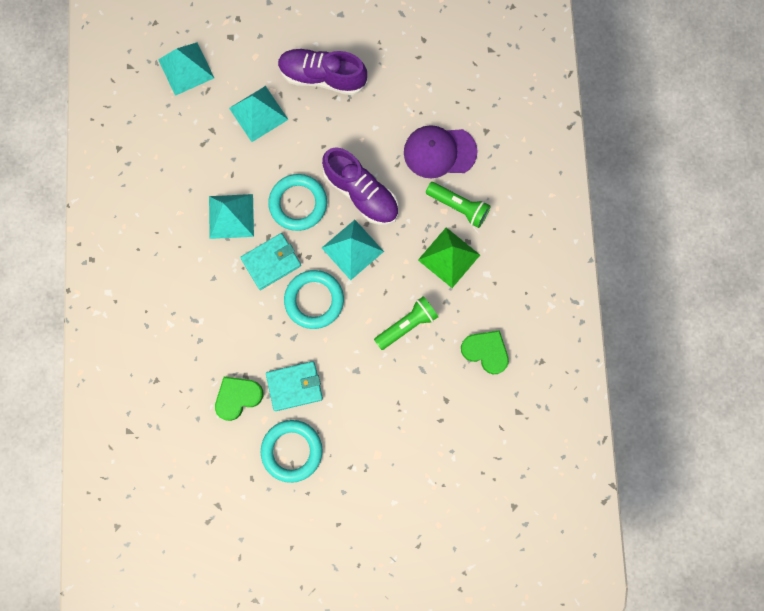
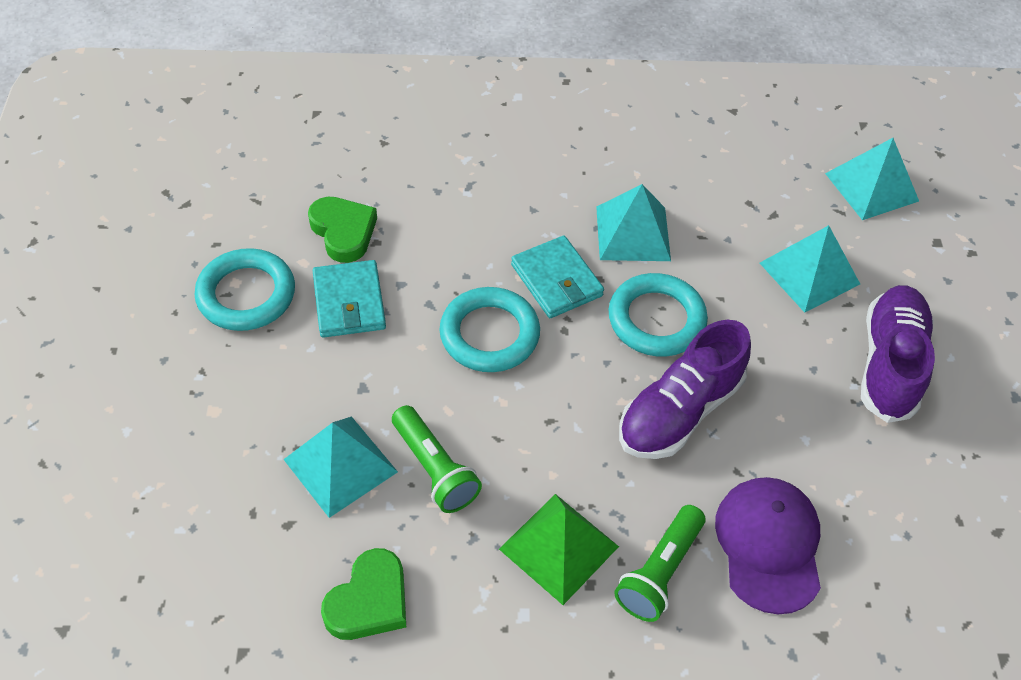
camera: 90 degrees right, 25 degrees down
turquoise pyramid [322,220,384,280] -> turquoise pyramid moved to [283,416,398,518]

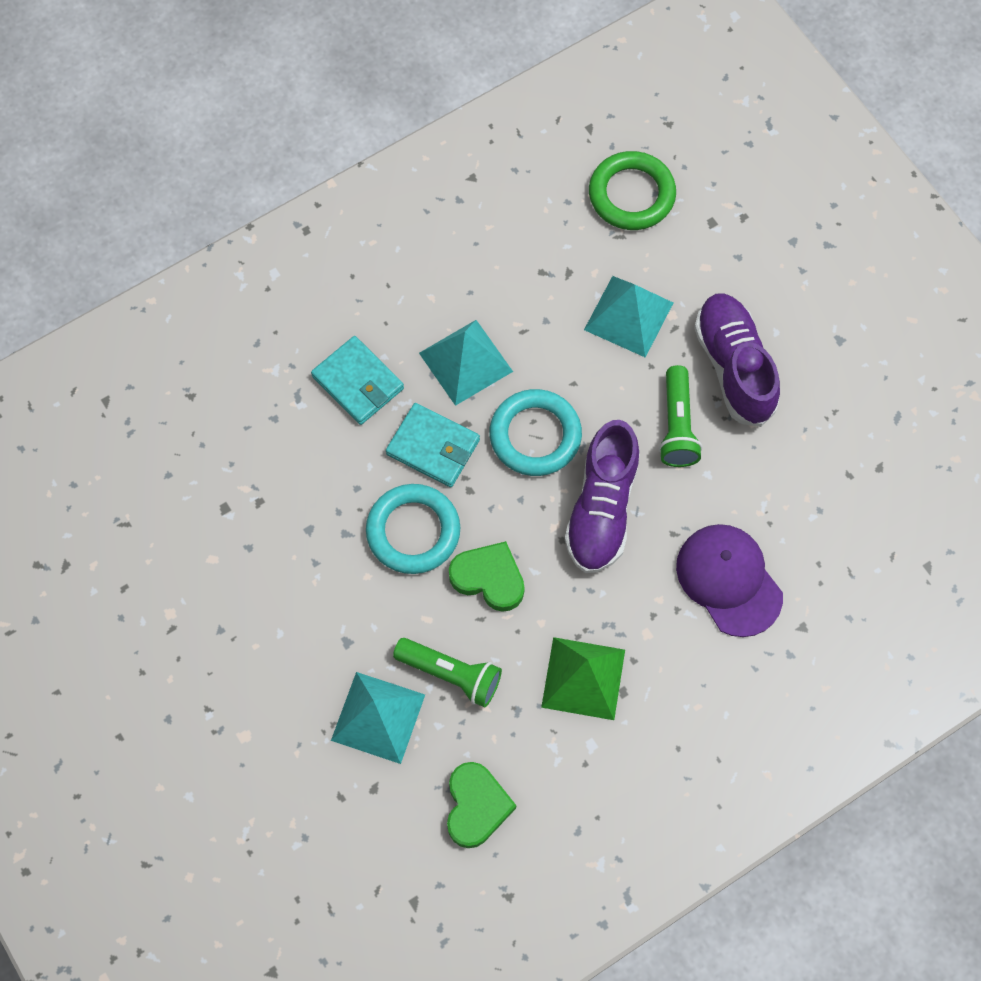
camera: 30 degrees left, 15 degrees up
turquoise ring [194,248,295,331] -> none
green heart [308,197,377,263] -> green heart moved to [449,541,525,612]
turquoise wallet [312,260,386,338] -> turquoise wallet moved to [311,336,404,425]
green flashlight [614,505,705,622] -> green flashlight moved to [659,365,702,467]
turquoise pyramid [825,138,919,220] -> green ring [589,151,676,230]

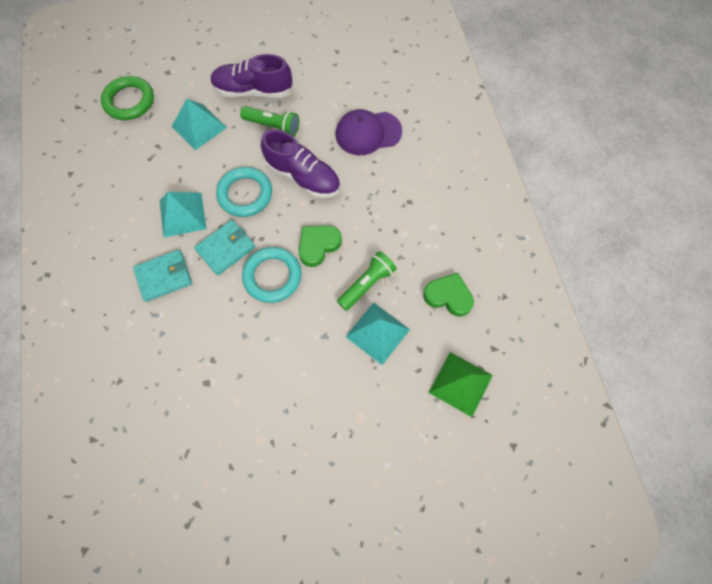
camera: 70 degrees left, 0 degrees up
green pyramid [541,637,625,720] -> green pyramid moved to [429,352,493,417]

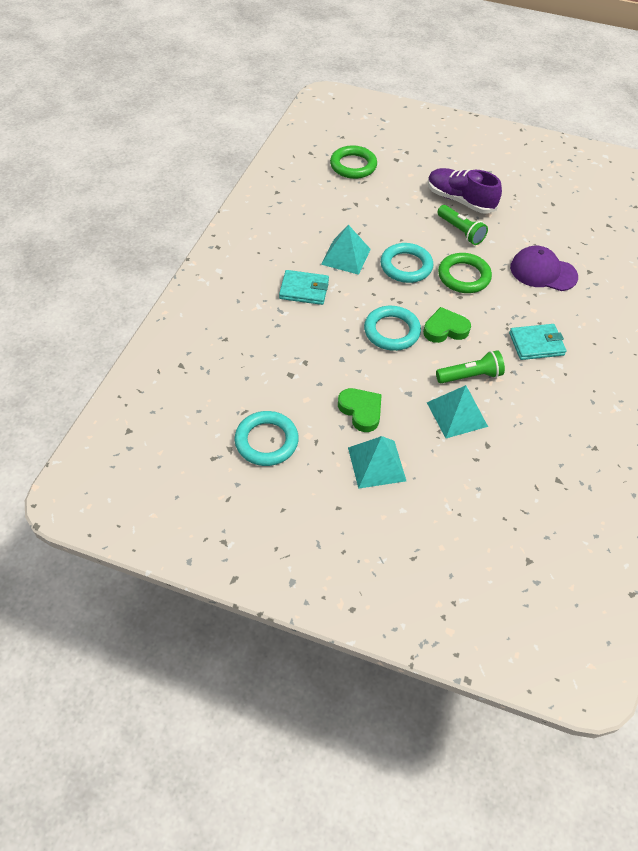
camera: 30 degrees right, 15 degrees down
turquoise pyramid [172,99,227,150] -> turquoise pyramid moved to [348,436,406,489]
turquoise wallet [194,220,255,275] -> turquoise wallet moved to [509,324,566,360]
purple shoe [261,129,340,198] -> green ring [438,253,492,293]
green heart [423,273,474,317] -> green heart moved to [338,388,382,432]
green pyramid [429,352,493,417] -> none
none -> turquoise ring [234,411,299,466]

